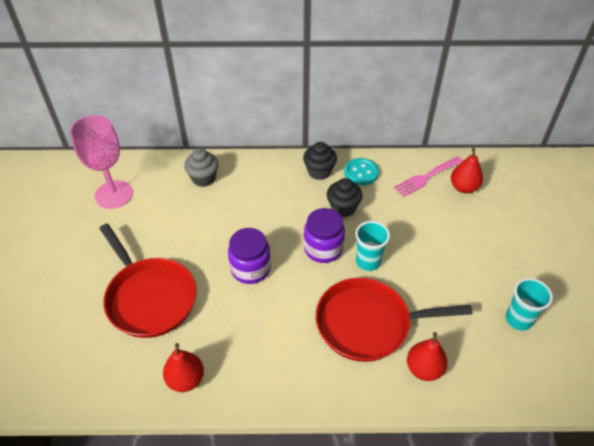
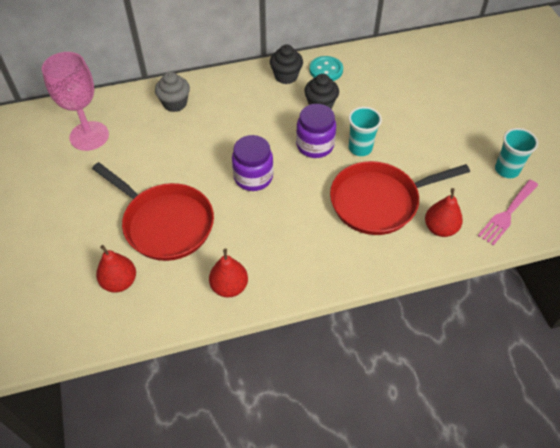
camera: 15 degrees left, 5 degrees up
pink fork [393,156,463,197] -> pink fork moved to [478,180,538,246]
red pear [451,148,483,193] -> red pear moved to [96,245,136,292]

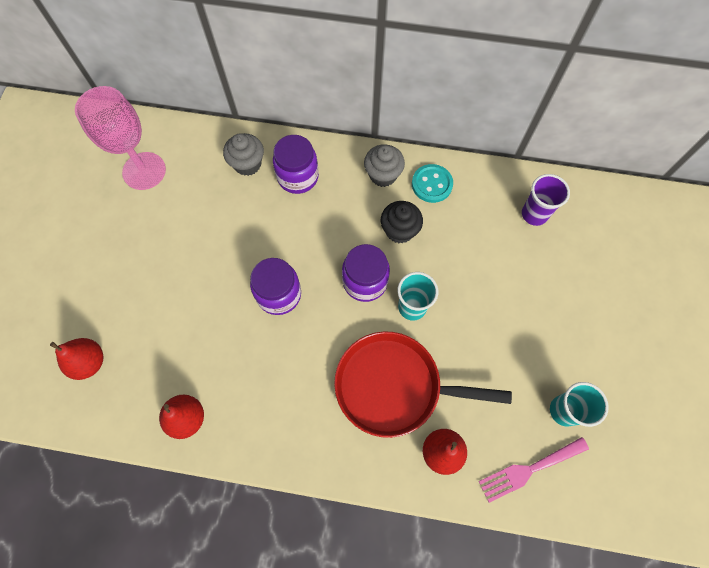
camera: 25 degrees right, 15 degrees up
red pan [92,162,214,261] -> none
black cupcake [270,44,303,84] -> grey cupcake [364,144,405,187]
none -> purple jar [273,135,319,194]
none -> purple cup [522,174,570,226]

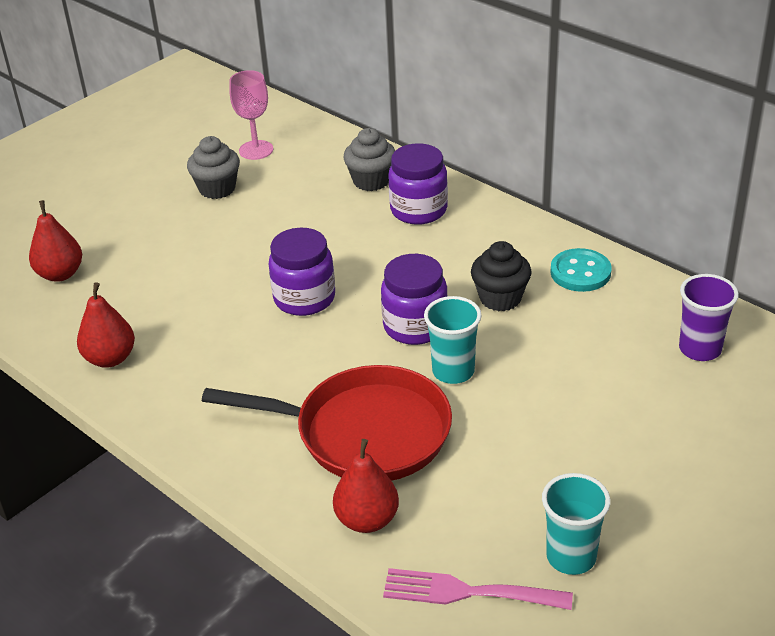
camera: 35 degrees right, 30 degrees down
pink goblet [75,86,166,190] -> pink goblet [229,70,273,160], size x0.63
red pan [334,331,512,438] -> red pan turned 150 degrees clockwise [202,365,452,481]
grey cupcake [364,144,405,187] -> grey cupcake moved to [187,136,240,199]

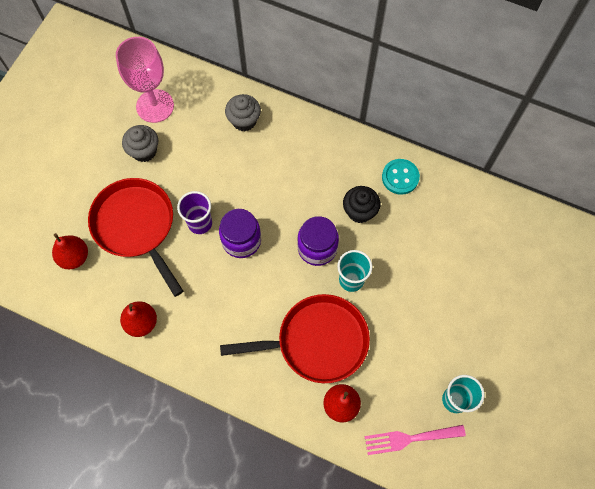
camera: 20 degrees left, 30 degrees up
pink goblet [229,70,273,160] -> pink goblet [116,37,174,123], size x1.59
purple jar [388,143,448,225] -> none
purple cup [679,274,739,361] -> purple cup moved to [177,191,212,234]
none -> red pan [88,178,183,297]

